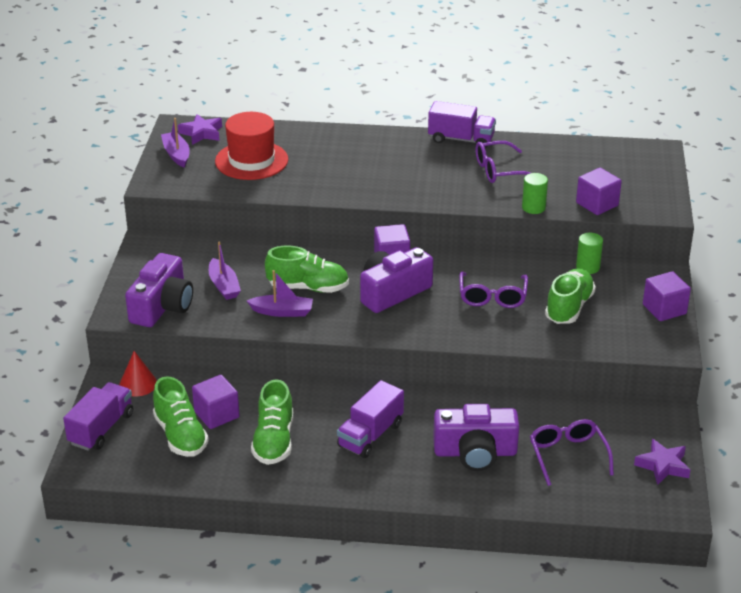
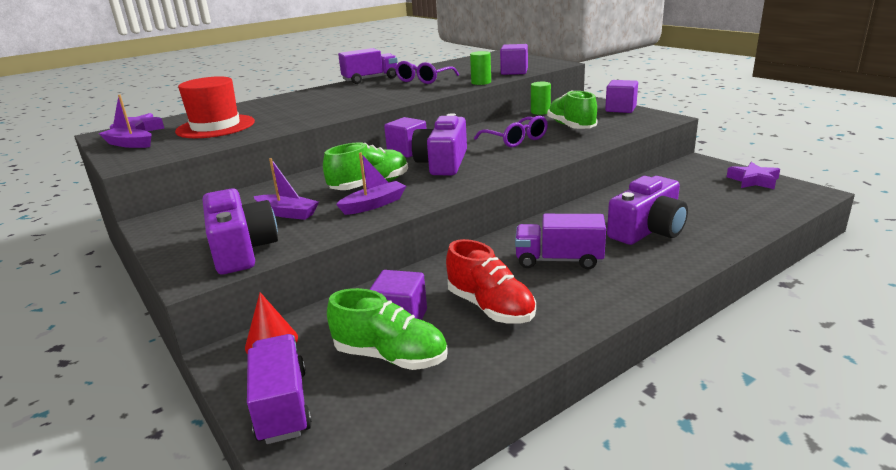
camera: 40 degrees left, 10 degrees down
green shoe [251,379,293,465] -> red shoe [446,239,536,324]
purple truck [337,380,404,458] -> purple truck turned 105 degrees clockwise [515,214,606,269]
purple glasses [530,419,614,486] -> none

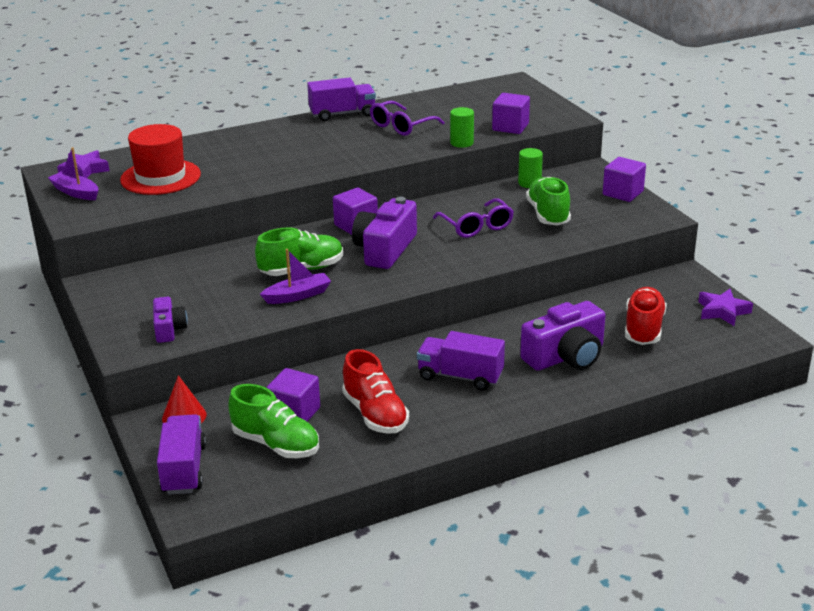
camera: 10 degrees right, 5 degrees up
purple camera [203,188,278,274] -> purple camera [153,297,188,343], size x0.56
purple boat [254,158,319,220] -> none
none -> red shoe [625,287,667,345]

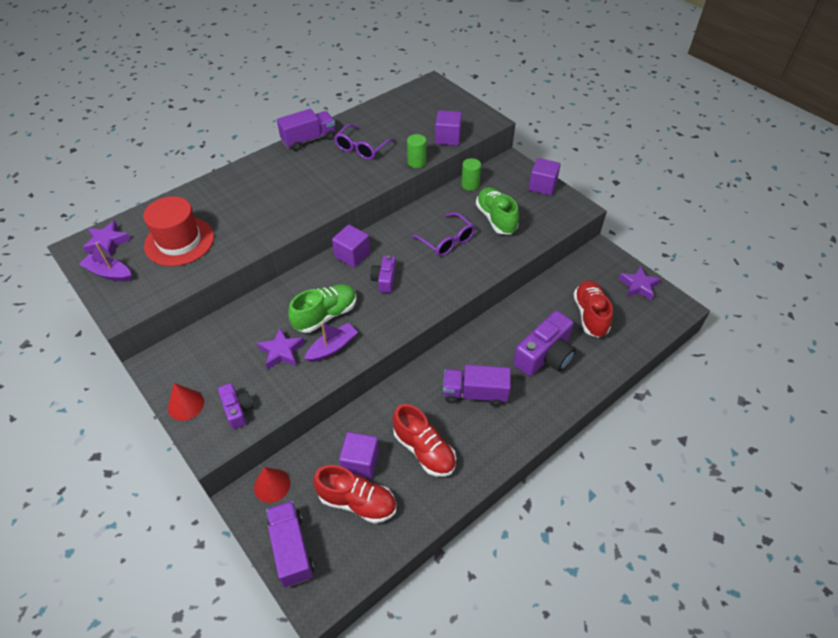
camera: 15 degrees left, 20 degrees up
green shoe [228,384,319,458] -> red shoe [313,465,396,524]
purple camera [352,197,417,269] -> purple camera [370,255,396,293], size x0.56
none -> red cone [168,383,204,421]
none -> purple star [257,328,305,370]

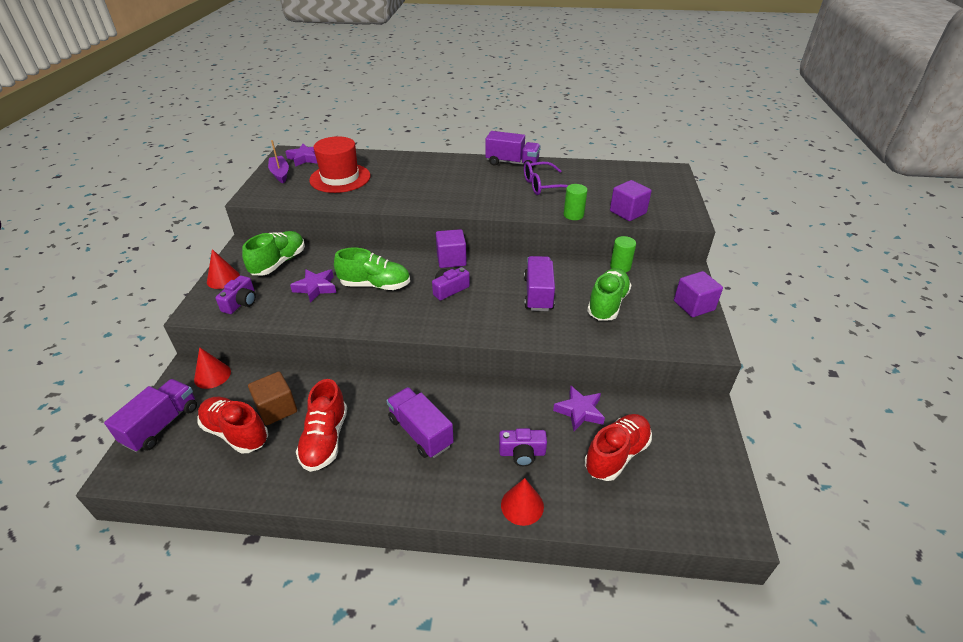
camera: 45 degrees right, 10 degrees down
purple boat [304,322,358,362] -> none
red shoe [313,465,396,524] -> red shoe turned 150 degrees clockwise [197,397,268,454]
purple cube [339,432,379,479] -> brown cube [248,371,297,425]
purple glasses [410,212,475,256] -> purple truck [524,256,555,311]
purple camera [513,311,576,376] -> purple camera [499,428,547,466], size x0.56
purple star [619,266,661,301] -> purple star moved to [553,386,605,431]
none -> green shoe [242,231,305,275]
none -> red cone [501,478,544,526]

